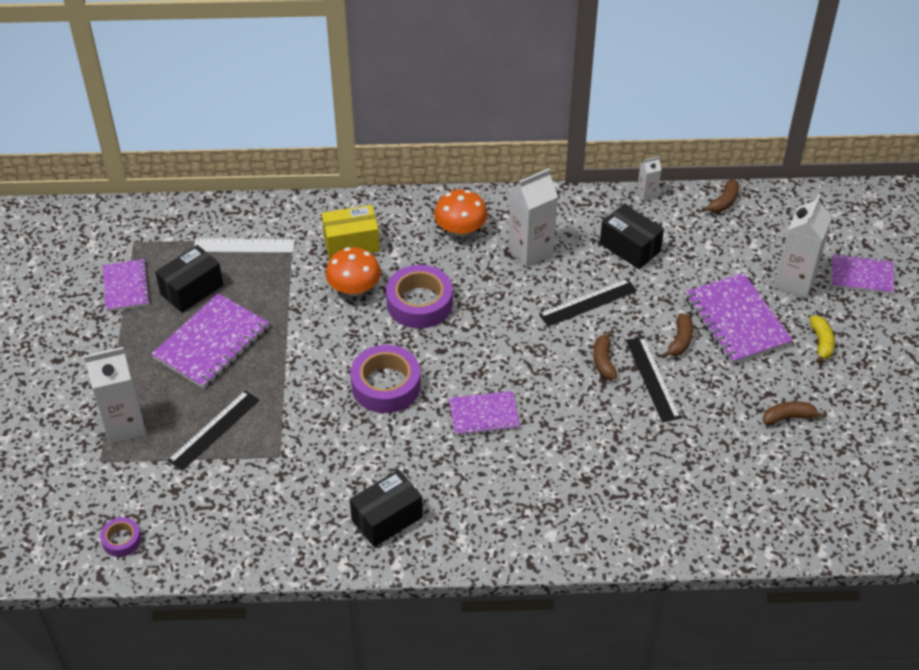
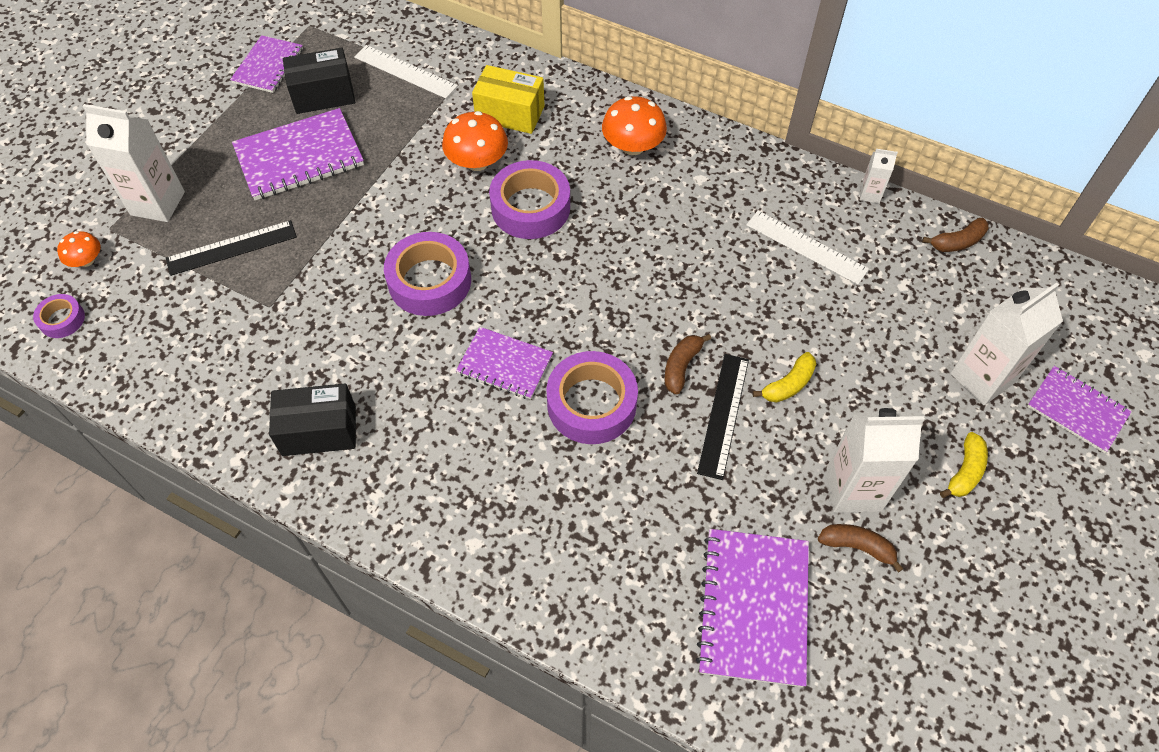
camera: 30 degrees right, 10 degrees up
white carton [508,168,558,267] -> white carton moved to [826,408,925,512]
black ruler [539,279,637,327] -> none
black box [600,204,664,269] -> white ruler [746,211,869,285]
brown banana [663,313,693,358] -> yellow banana [753,352,816,402]
purple notebook [685,273,793,364] -> purple notebook moved to [696,529,809,687]
none -> orange mushroom [57,231,101,267]
none -> purple tape [547,351,638,444]

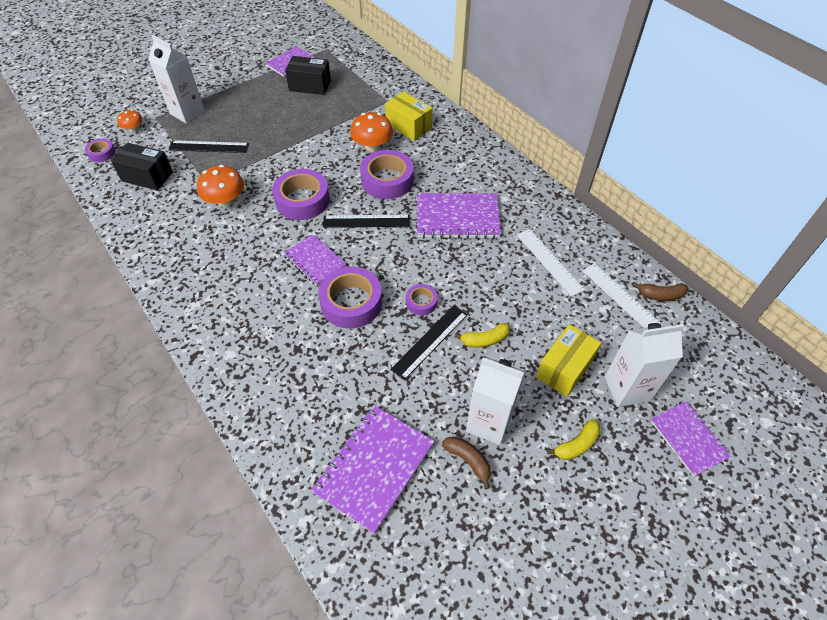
camera: 25 degrees right, 5 degrees down
purple notebook [232,108,364,201] -> purple notebook moved to [417,193,501,239]
black box [269,383,356,456] -> black box moved to [111,143,173,190]
white ruler [354,45,458,99] -> white ruler moved to [582,263,663,328]
orange mushroom [602,96,667,155] -> orange mushroom moved to [197,165,244,207]
brown banana [664,334,711,394] -> purple tape [406,284,438,315]
white carton [860,149,898,203] -> none
none -> black ruler [323,215,410,228]
none -> yellow box [536,324,601,397]

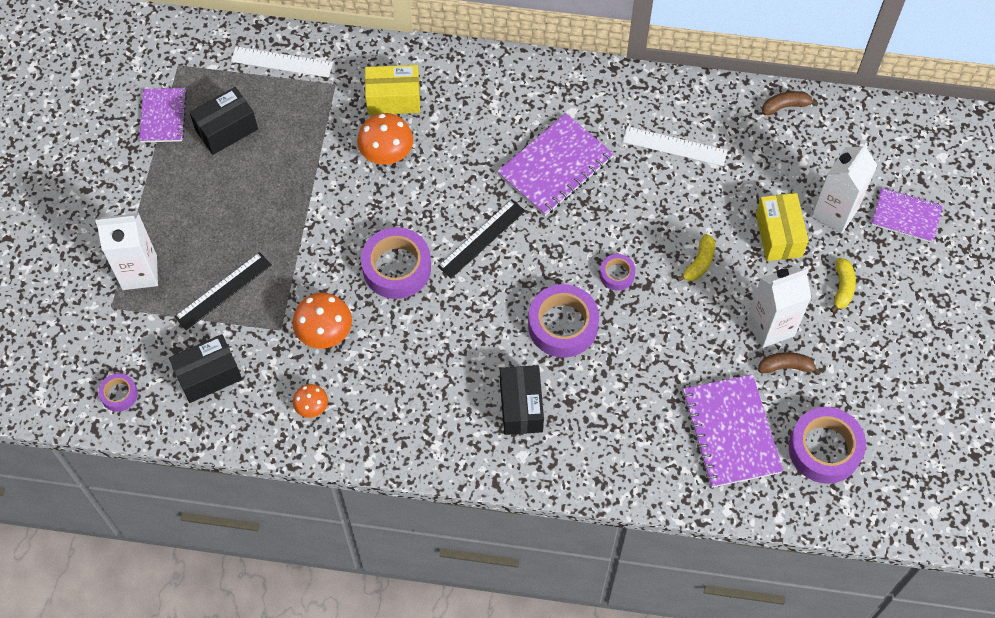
camera: 45 degrees left, 10 degrees up
orange mushroom [117,109,143,132] -> orange mushroom moved to [293,384,328,418]
purple notebook [283,234,346,286] -> none
purple tape [360,150,414,199] -> purple tape moved to [788,407,866,484]
black ruler [390,306,468,380] -> none
white ruler [582,263,663,328] -> white ruler moved to [231,47,333,78]
brown banana [633,282,688,301] -> brown banana turned 150 degrees counterclockwise [762,91,819,115]
none -> black box [500,365,544,435]

